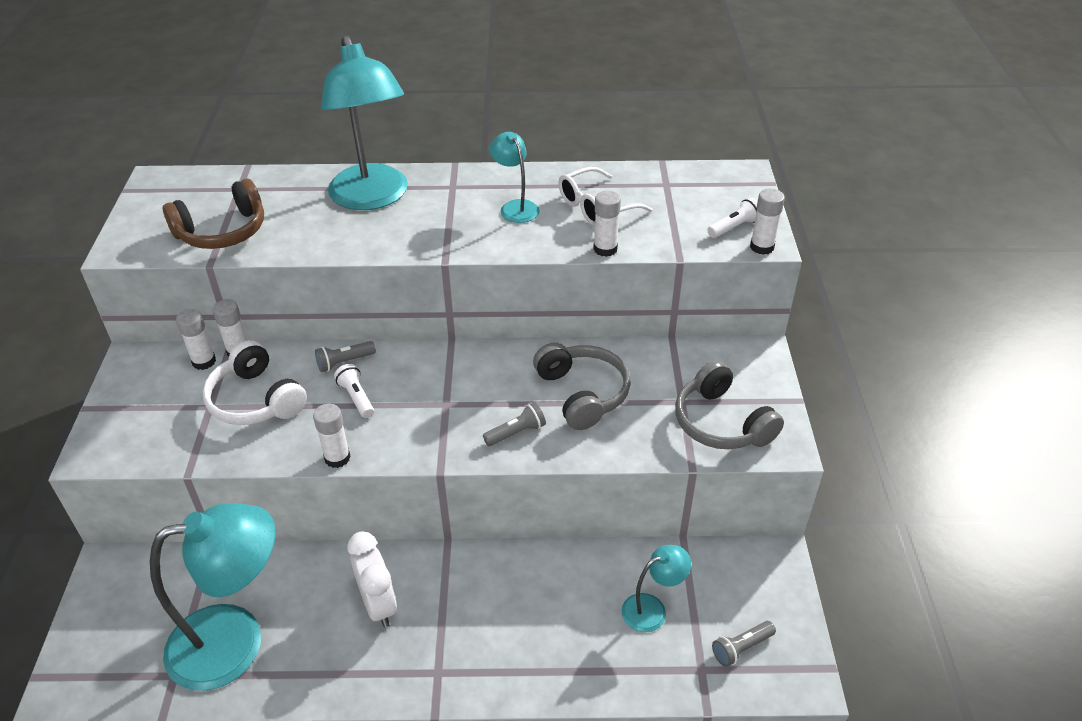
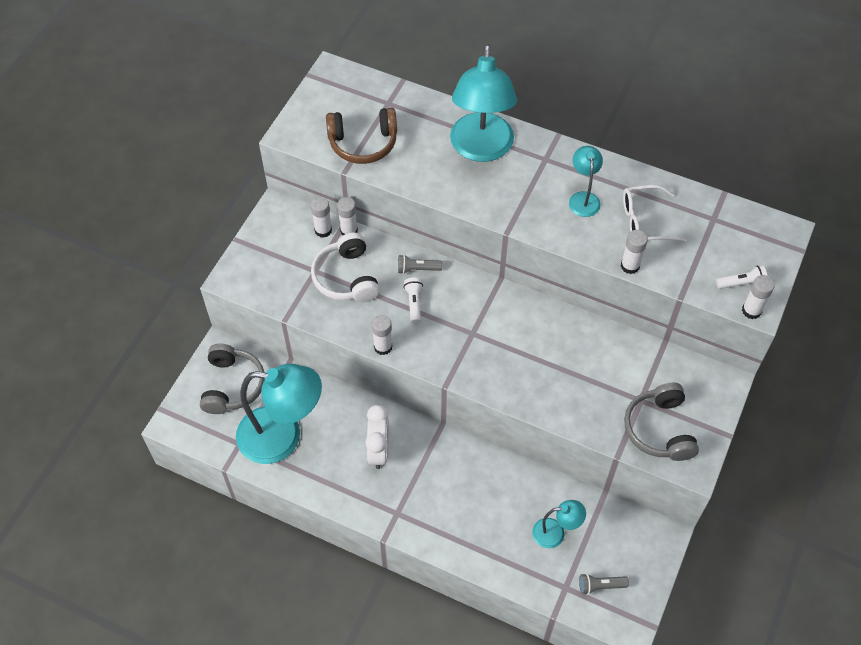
camera: 25 degrees right, 15 degrees up
grey flashlight [483,402,546,446] -> none
grey headphones [533,342,631,430] -> grey headphones moved to [200,343,265,414]

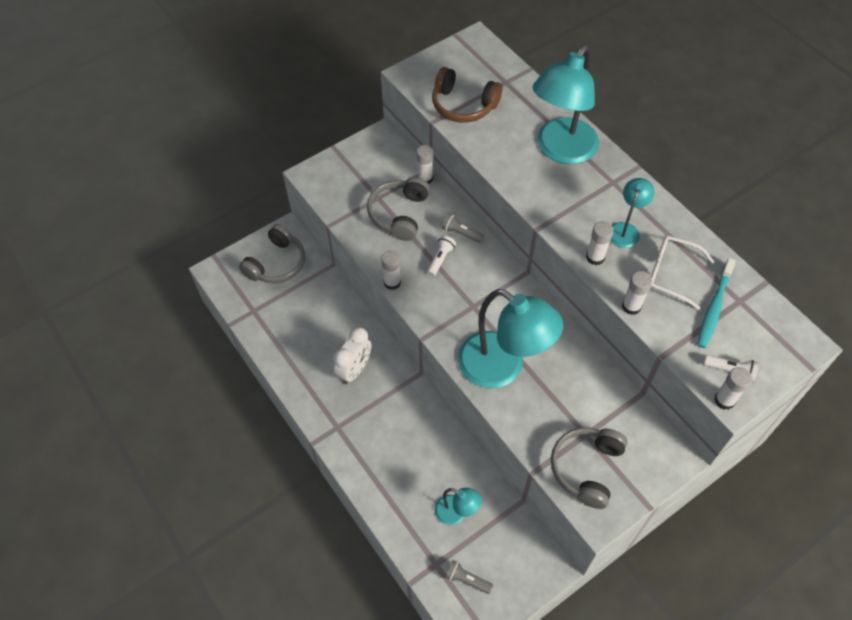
camera: 30 degrees right, 0 degrees up
turquoise lamp [236,364,322,464] -> turquoise lamp moved to [458,289,563,388]
white glue stick [310,196,332,238] -> white glue stick moved to [586,221,614,265]
white headphones [311,233,380,302] -> grey headphones [367,177,430,241]
none -> turquoise toothbrush [697,258,736,348]

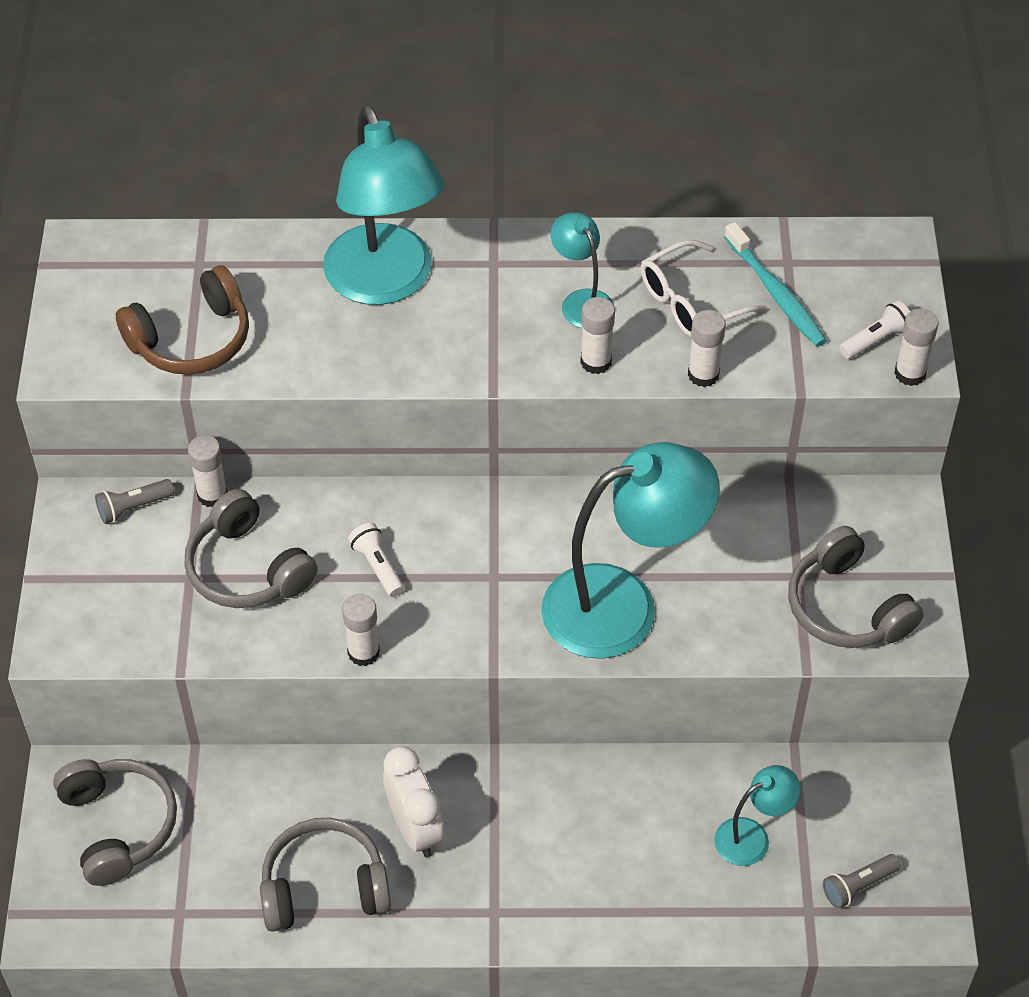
camera: 55 degrees left, 5 degrees down
grey flashlight [442,214,484,243] -> grey flashlight moved to [95,479,174,524]
none -> grey headphones [260,817,391,932]

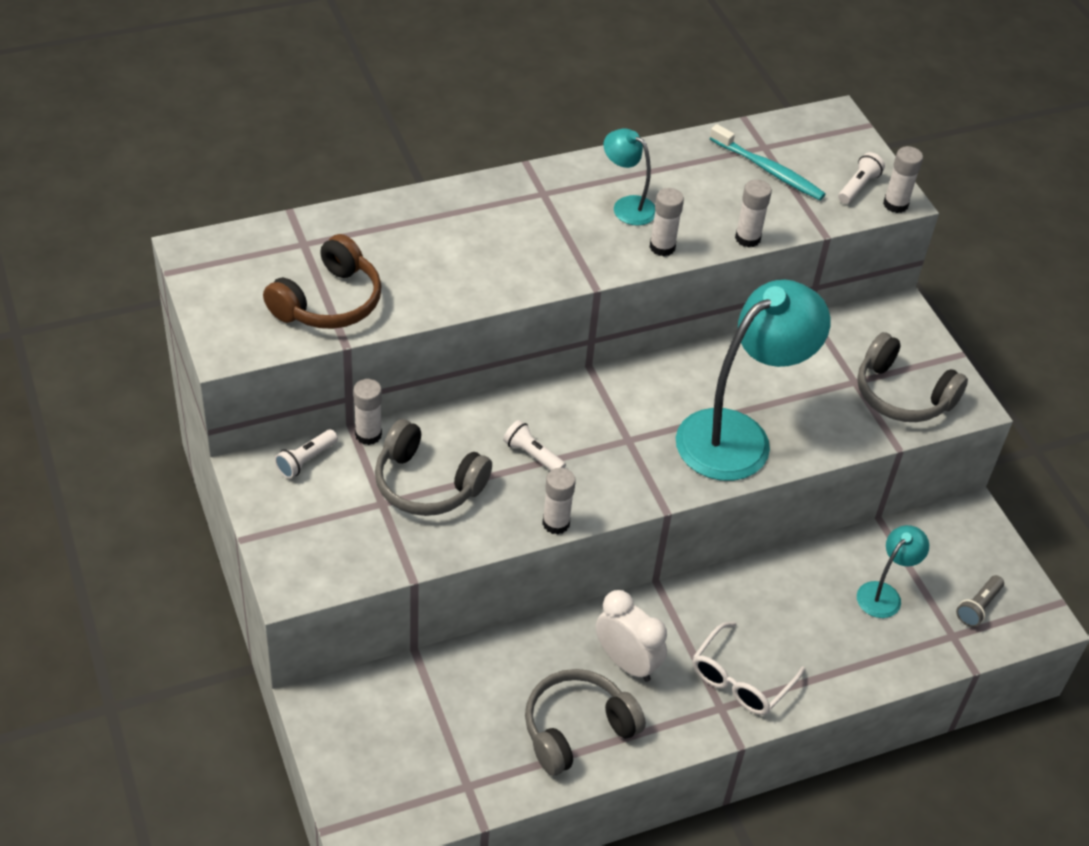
camera: 25 degrees left, 5 degrees down
grey headphones [53,759,177,886] -> none
grey flashlight [95,479,174,524] -> white flashlight [275,429,338,479]
turquoise lamp [323,105,444,305] -> none
white glasses [641,240,767,338] -> white glasses moved to [692,622,805,715]

